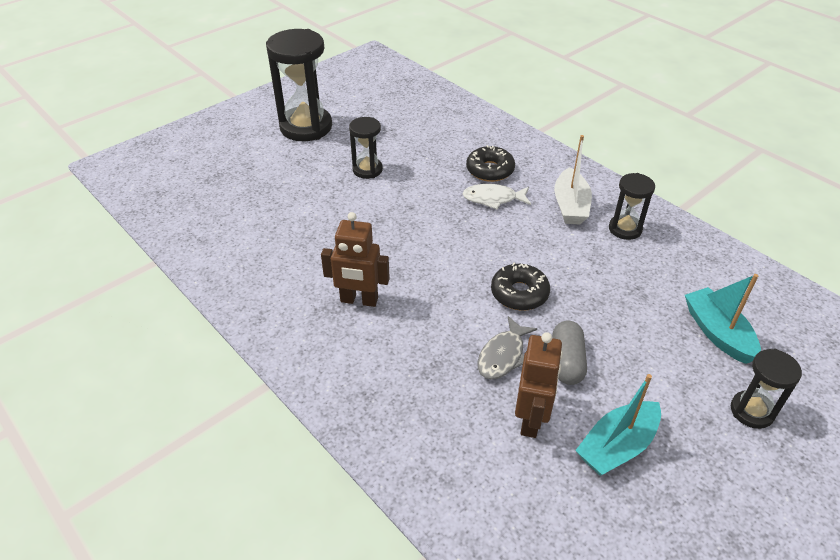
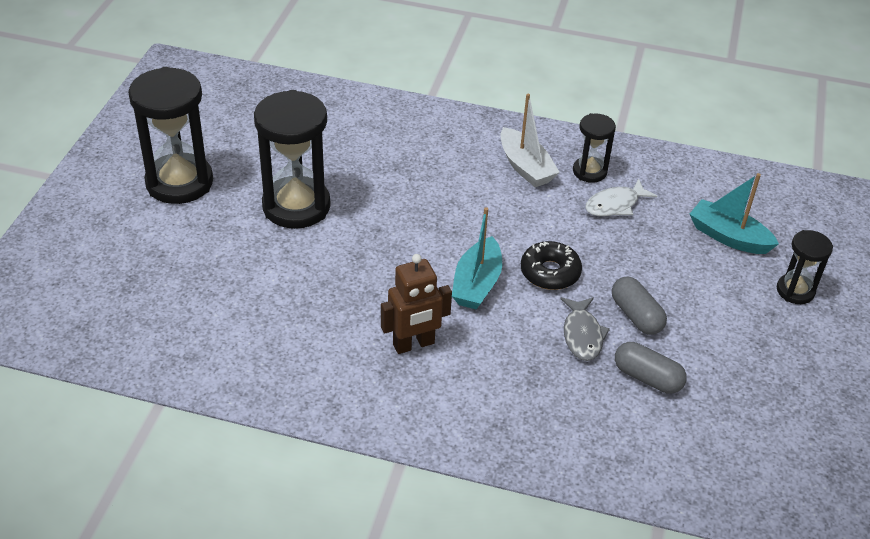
camera: 35 degrees left, 0 degrees up
black hourglass [349,117,383,179] -> black hourglass [254,90,331,229], size x1.88
white fish [462,184,531,210] -> white fish moved to [585,179,657,216]
black donut [466,145,515,182] -> none
brown robot [515,332,563,438] -> grey capsule [615,342,687,394]
turquoise boat [575,374,661,476] -> turquoise boat moved to [452,207,502,309]

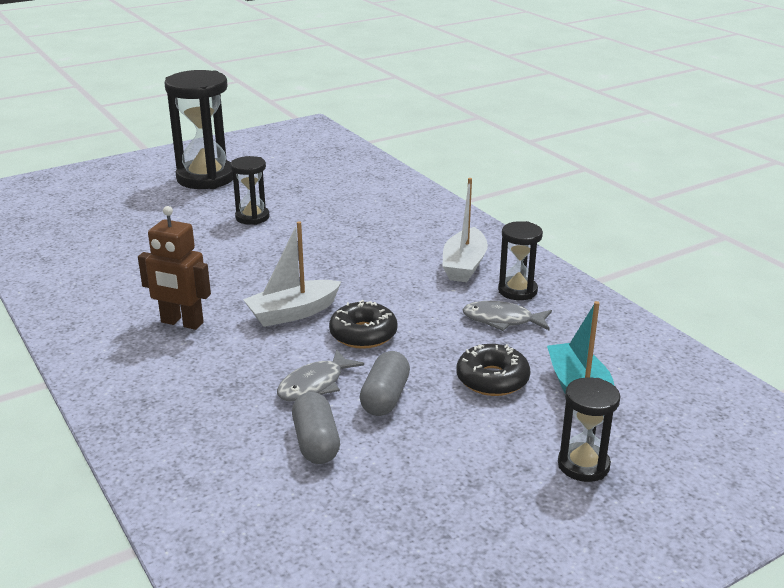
camera: 45 degrees right, 15 degrees down
black hourglass [254,90,331,229] -> black hourglass [231,156,269,225], size x0.53
turquoise boat [452,207,502,309] -> white boat [243,221,341,327]
white fish [585,179,657,216] -> grey fish [462,301,552,331]
none -> black donut [457,344,530,396]

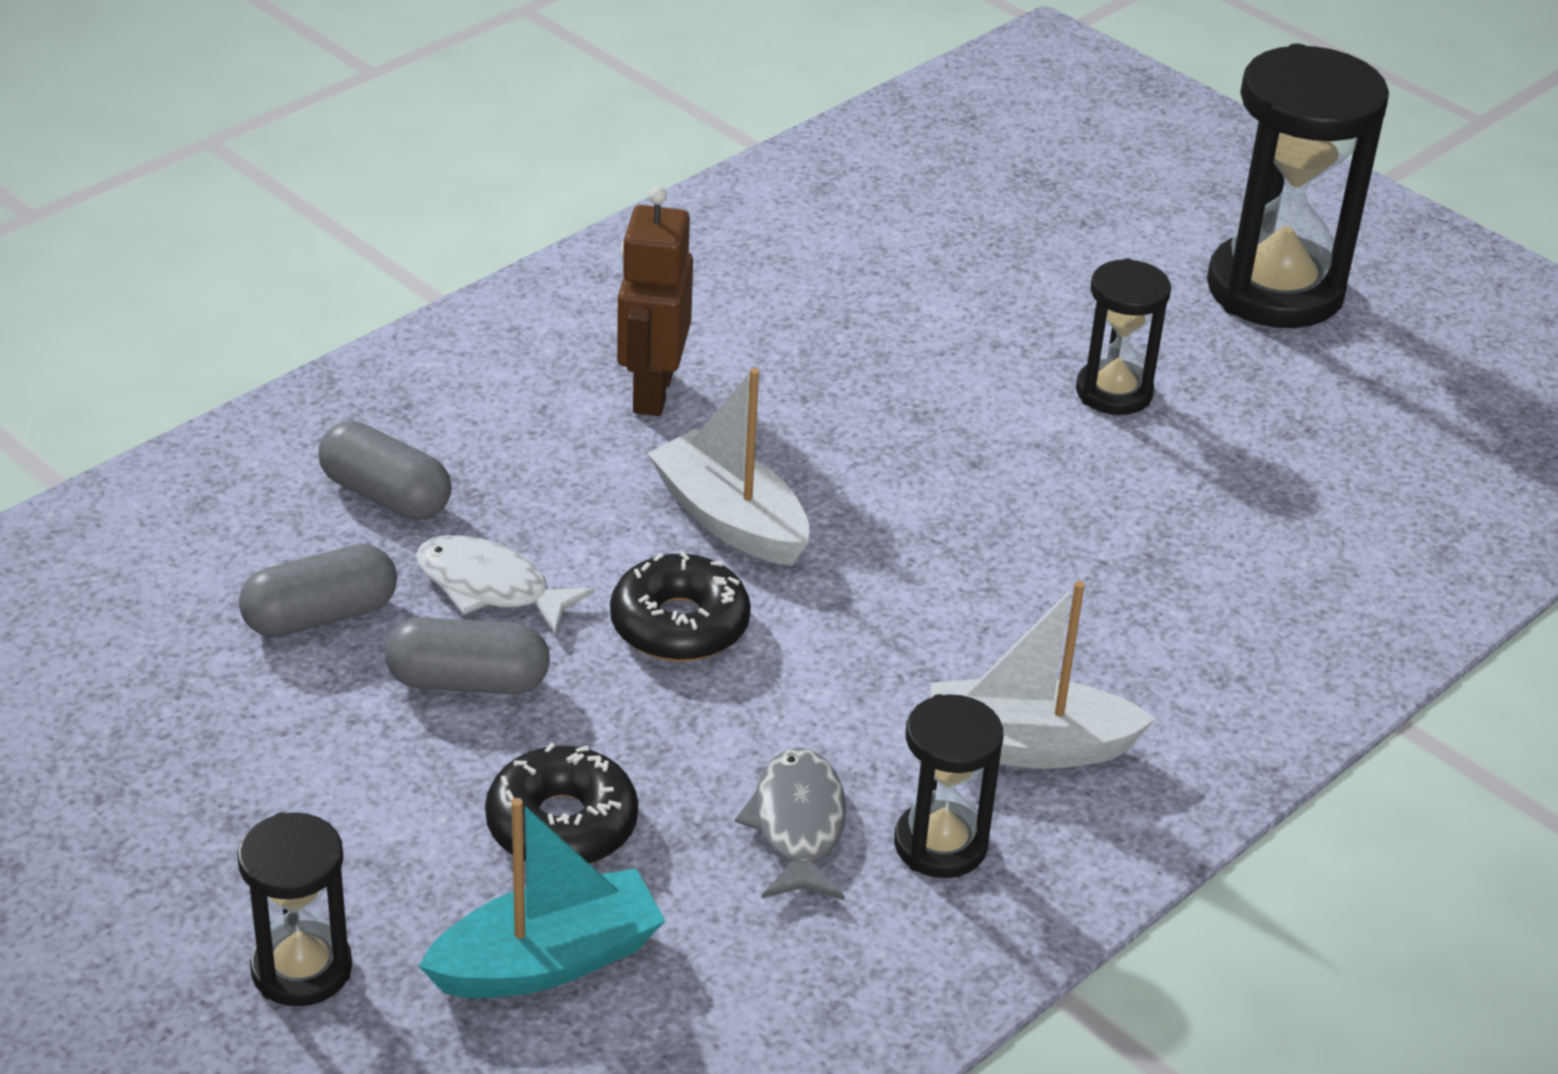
camera: 75 degrees right, 10 degrees up
grey fish [277,349,364,401] -> white fish [416,535,595,635]
none -> grey capsule [318,421,451,520]

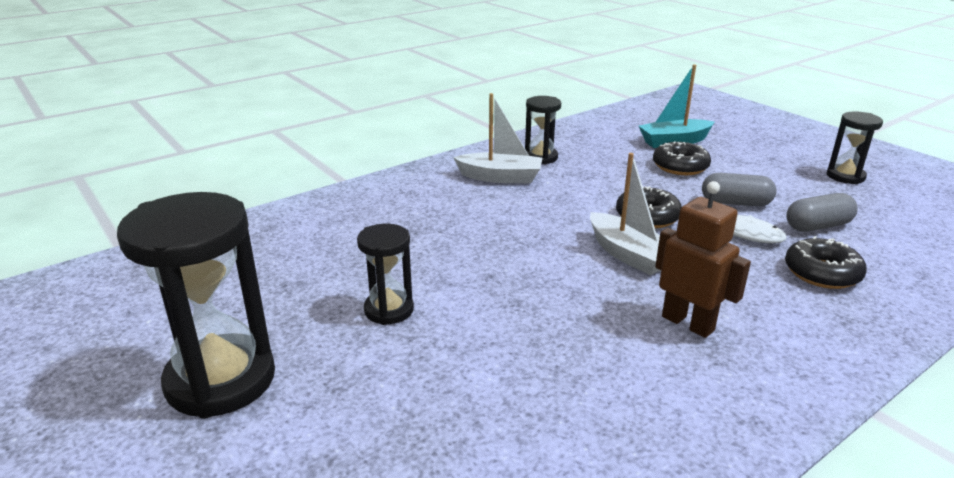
camera: 170 degrees left, 10 degrees down
black hourglass [237,812,352,1006] -> black hourglass moved to [826,111,883,184]
grey capsule [318,421,451,520] -> black donut [785,236,867,289]
brown robot [617,186,693,416] -> brown robot turned 60 degrees counterclockwise [655,181,751,338]
grey fish [735,747,846,900] -> none

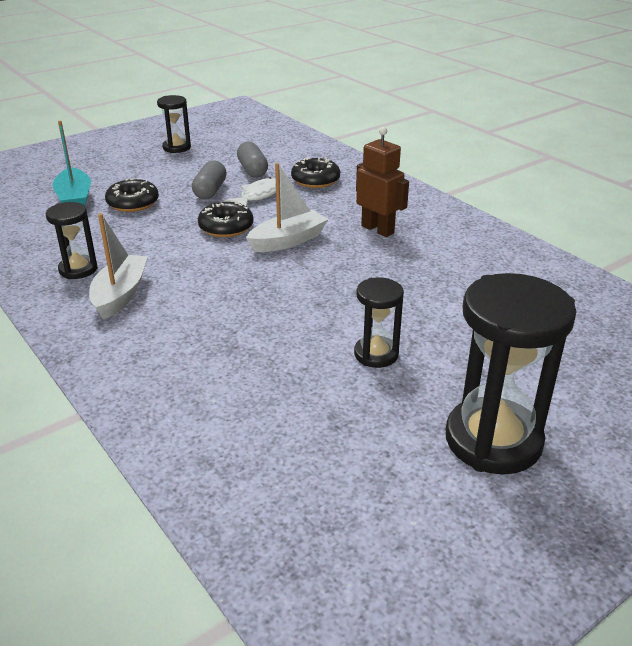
camera: 90 degrees left, 5 degrees up
brown robot [655,181,751,338] -> brown robot turned 90 degrees clockwise [356,127,409,237]

